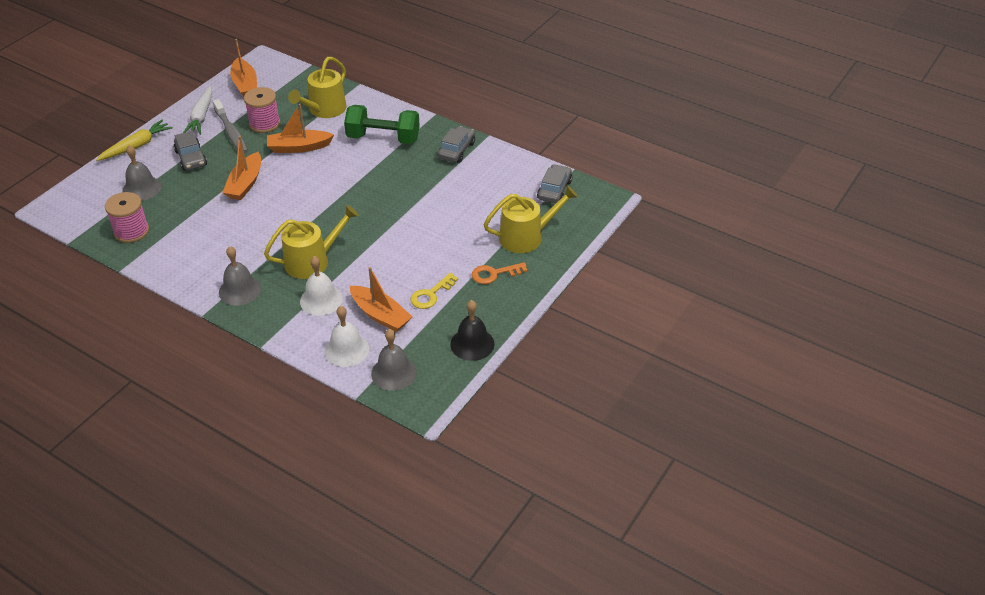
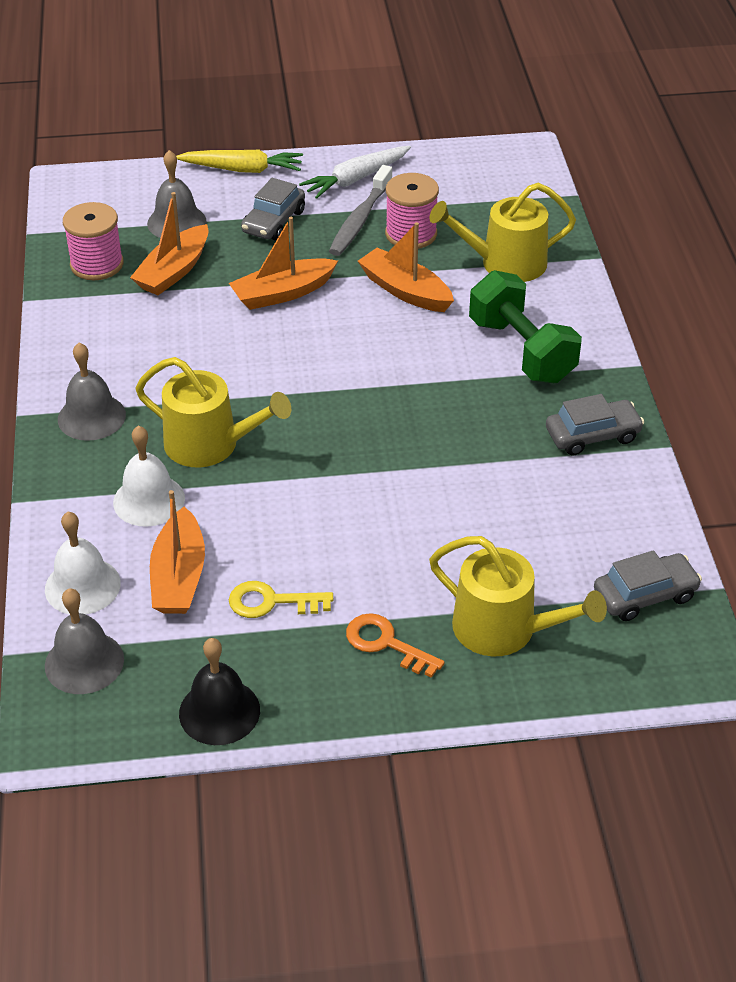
camera: 50 degrees right, 0 degrees up
orange boat [230,39,257,97] -> orange boat moved to [130,192,209,295]

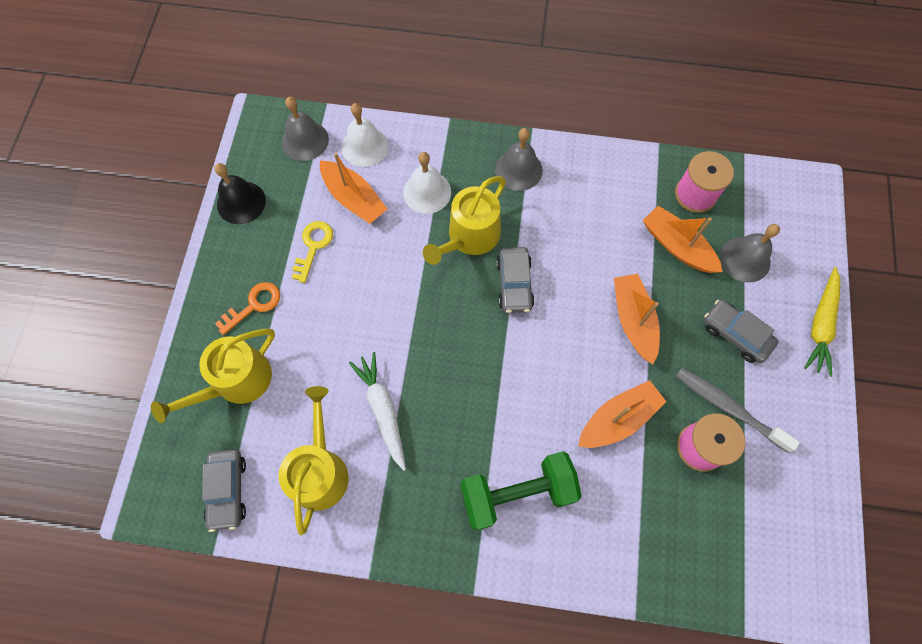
camera: 105 degrees right, 25 degrees up
orange boat [150,490,205,614] -> orange boat turned 150 degrees counterclockwise [320,153,387,224]
white carrot [299,146,411,199] -> white carrot moved to [349,352,406,471]
yellow watering can [429,183,576,282] -> yellow watering can moved to [279,386,348,535]
grey car [546,394,644,455] -> grey car moved to [496,247,535,313]

